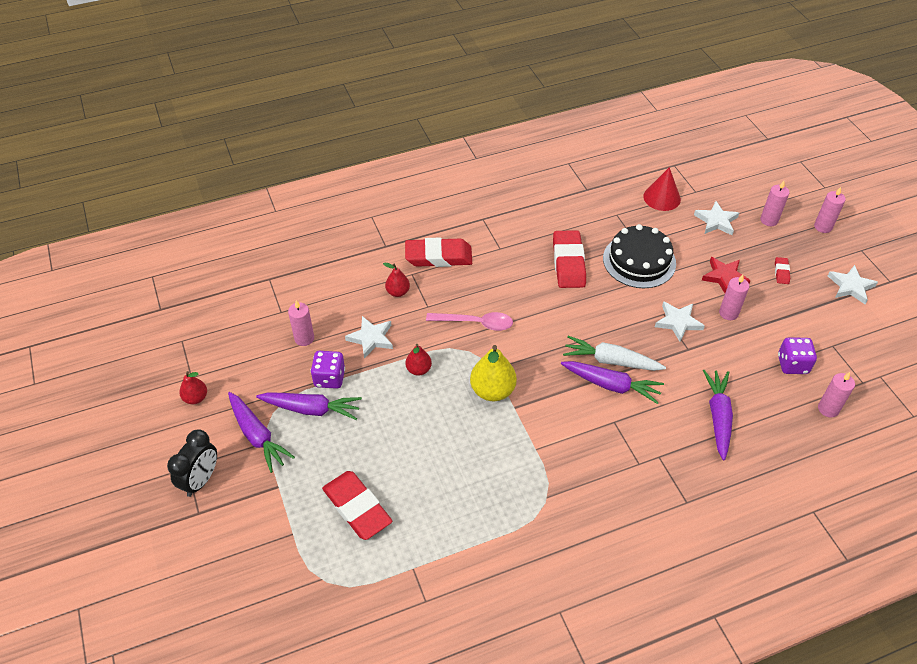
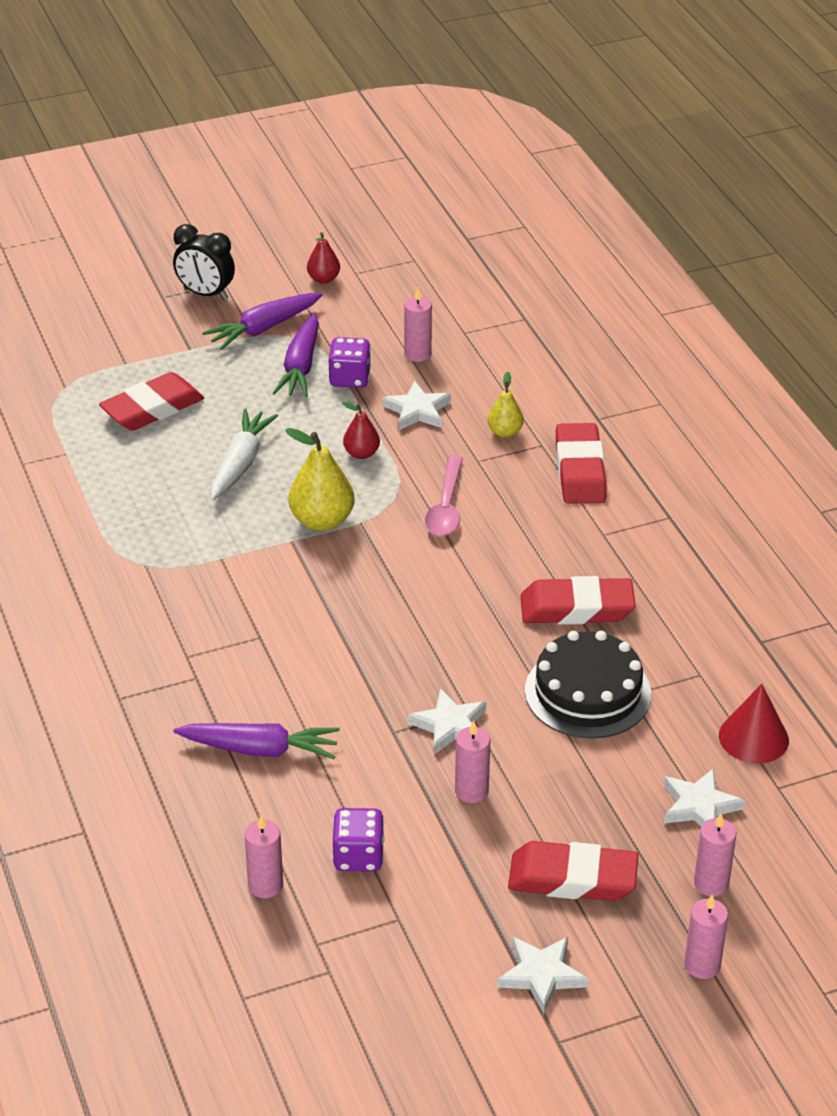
camera: 90 degrees right, 10 degrees down
red pear [383,262,410,297] -> yellow pear [487,372,524,438]
purple carrot [561,361,664,404] -> none
white carrot [563,336,666,371] -> white carrot moved to [211,408,278,500]
red star [702,257,751,293] -> none
red eraser [775,257,790,284] -> red eraser [508,841,639,901], size x2.20

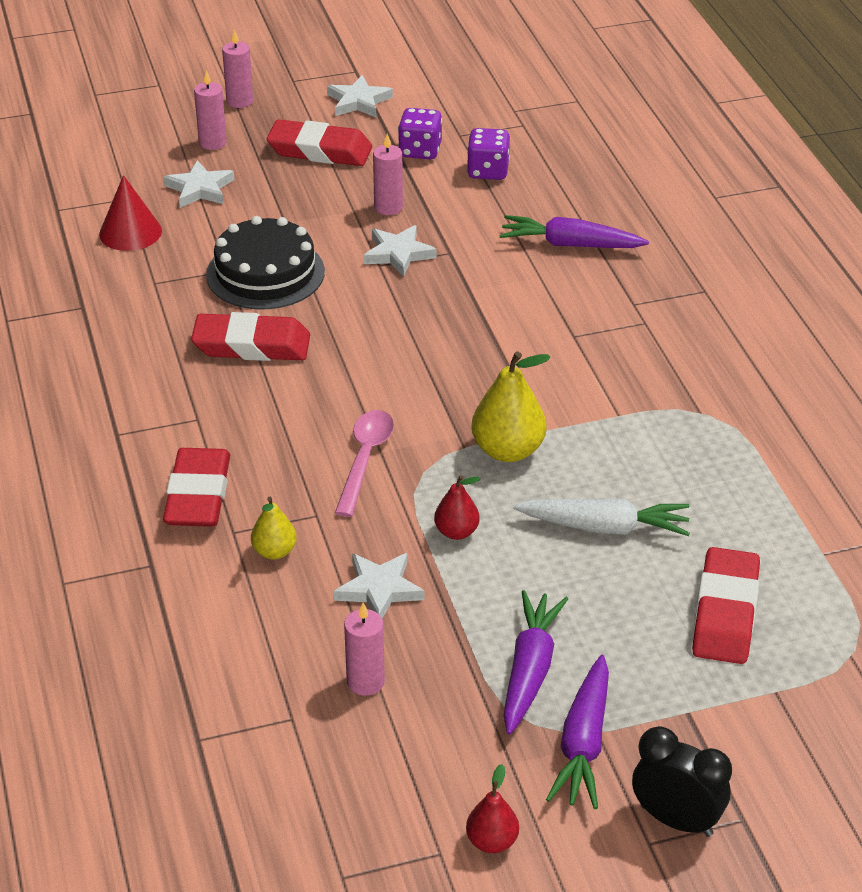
camera: 175 degrees left, 0 degrees up
red eraser [99,372,204,431] -> red eraser turned 45 degrees counterclockwise [692,547,760,664]
purple carrot [202,293,322,350] -> purple carrot turned 135 degrees clockwise [546,655,609,809]
white carrot [211,408,278,500] -> white carrot turned 105 degrees counterclockwise [513,499,690,536]
pink candle [244,815,283,898] -> none
purple dice [328,337,371,388] -> purple dice moved to [398,108,442,160]

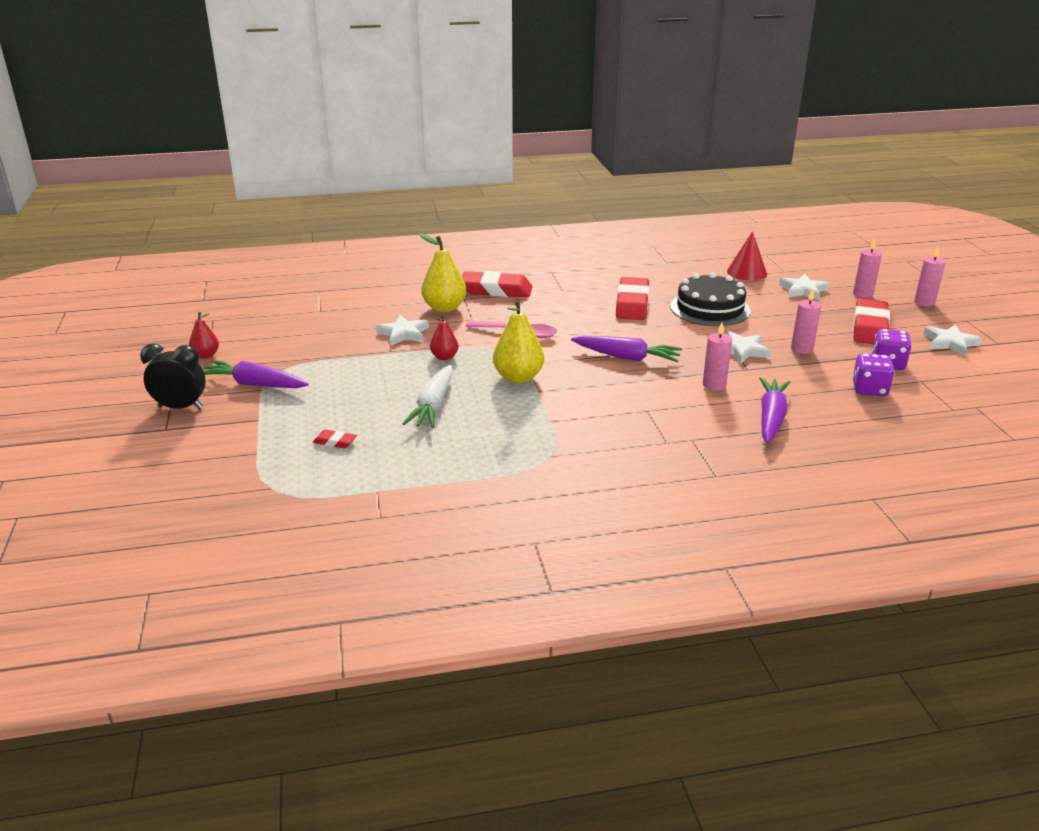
camera: 95 degrees right, 10 degrees down
yellow pear [251,497,297,560] -> yellow pear [419,233,466,312], size x1.73
pink candle [344,603,385,696] -> pink candle moved to [703,323,732,391]
purple carrot [503,590,568,735] -> purple carrot moved to [571,336,682,362]
black clock [632,726,732,837] -> black clock turned 120 degrees counterclockwise [140,343,206,409]
red eraser [692,547,760,664] -> red eraser [313,429,357,449], size x0.45

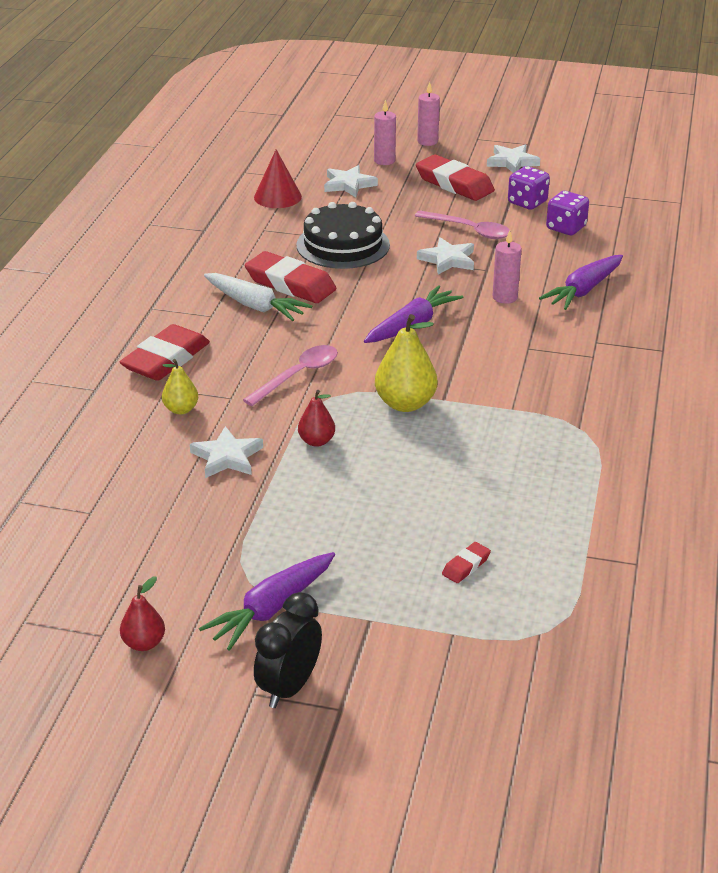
camera: 65 degrees left, 5 degrees up
white carrot [402,365,453,428] -> white carrot moved to [204,273,312,321]
yellow pear [419,233,466,312] -> yellow pear [162,359,199,414], size x0.58
purple carrot [759,377,790,443] -> purple carrot turned 90 degrees counterclockwise [539,255,623,310]
pink candle [791,289,821,354] -> pink spoon [415,211,511,239]

